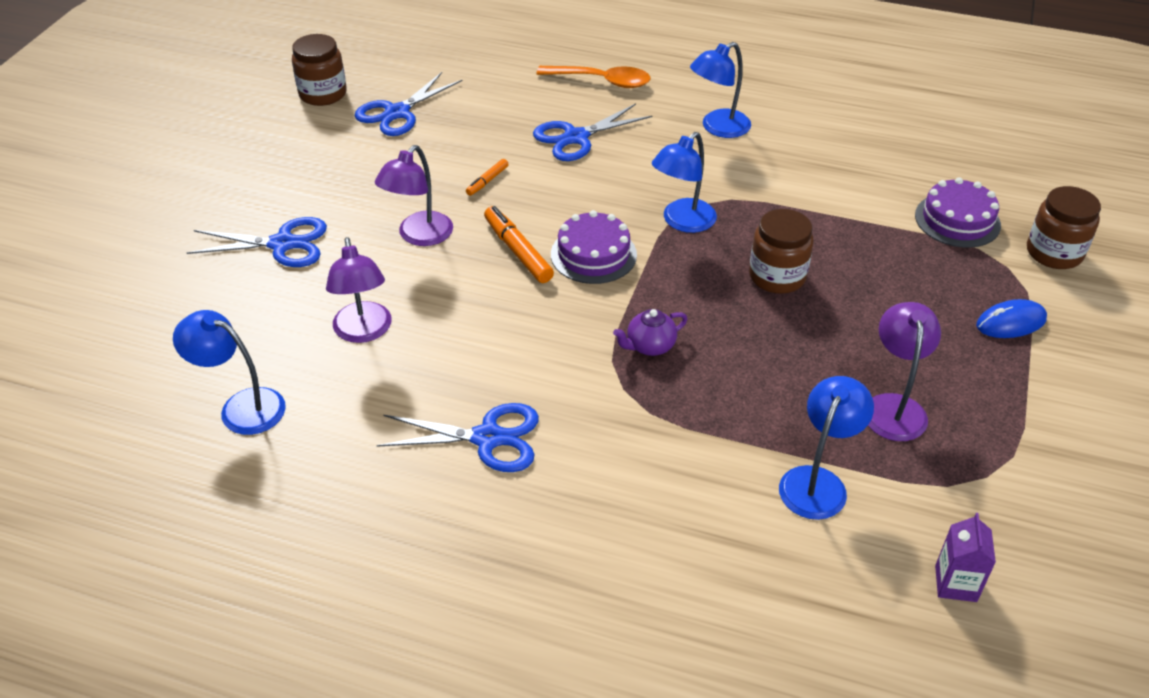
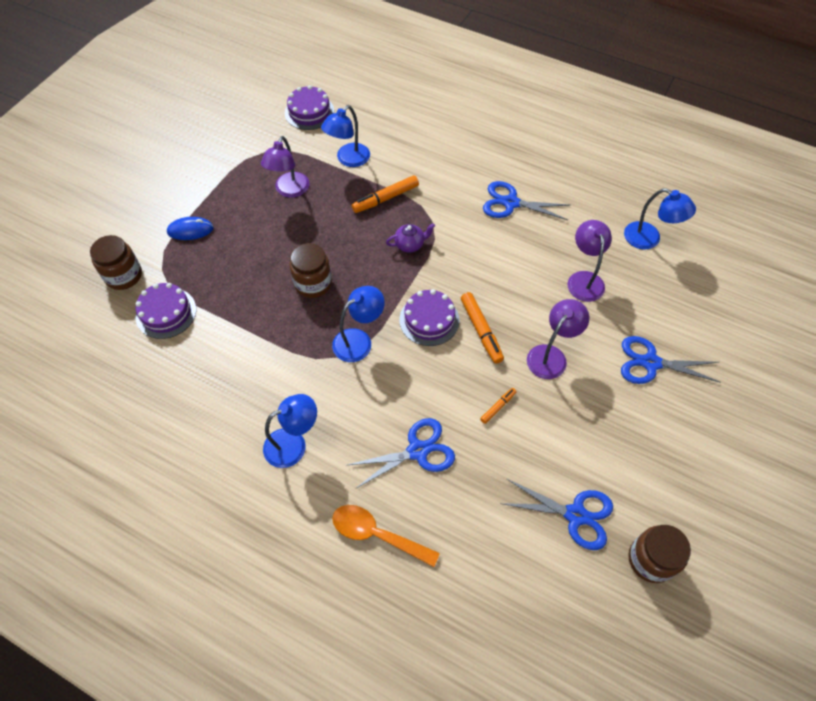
camera: 170 degrees left, 15 degrees up
blue scissors [355,72,462,136] -> blue scissors turned 60 degrees clockwise [500,479,613,550]
purple carton [935,513,996,602] -> purple cake [285,85,334,130]
none -> orange marker [352,175,419,213]

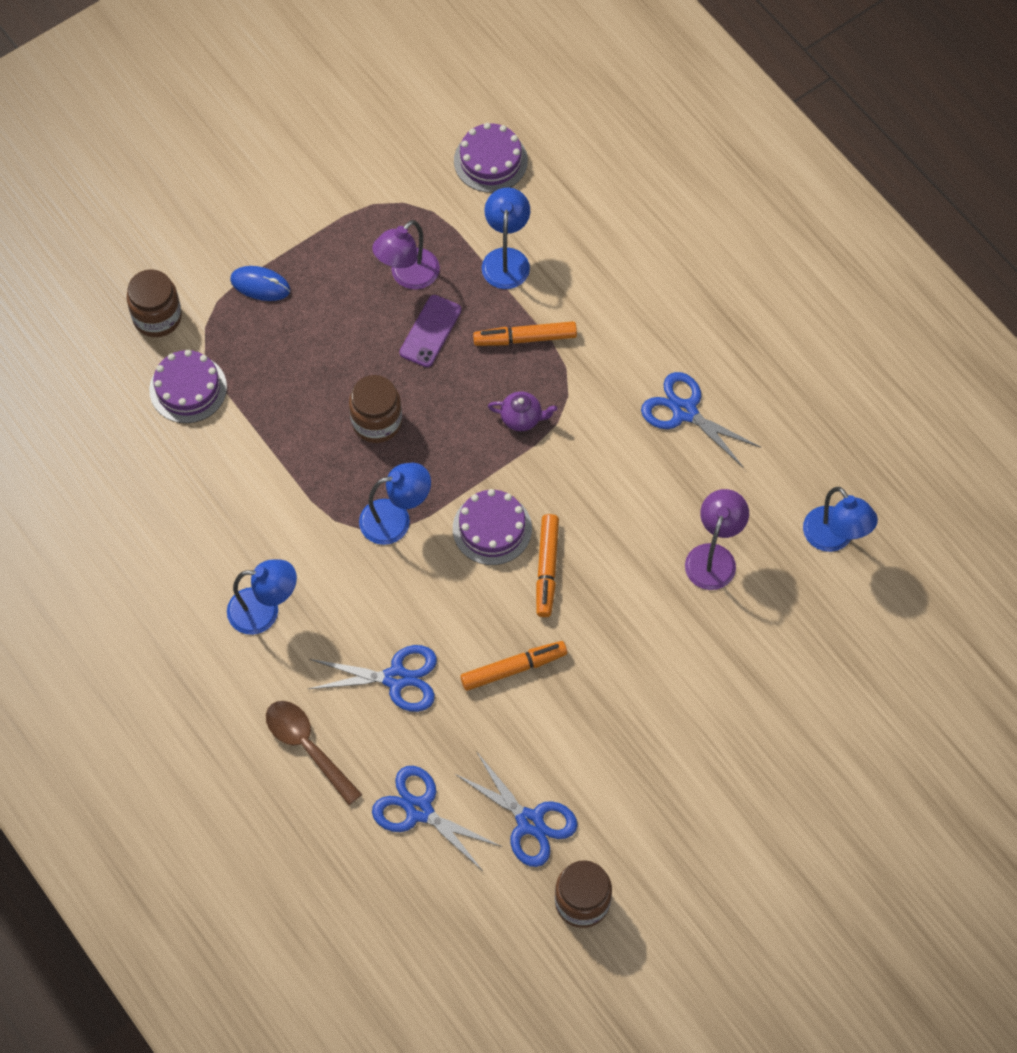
camera: 25 degrees right, 5 degrees up
blue lamp [321,105,370,167] -> blue lamp turned 120 degrees clockwise [482,188,530,289]
orange spoon [332,505,440,567] -> brown spoon [266,701,362,805]
orange marker [480,388,516,424] -> orange marker [460,641,567,691], size x1.80
purple lamp [527,299,589,379] -> none
blue scissors [621,336,721,384] -> blue scissors moved to [372,766,502,872]
none -> purple phone [399,295,461,367]

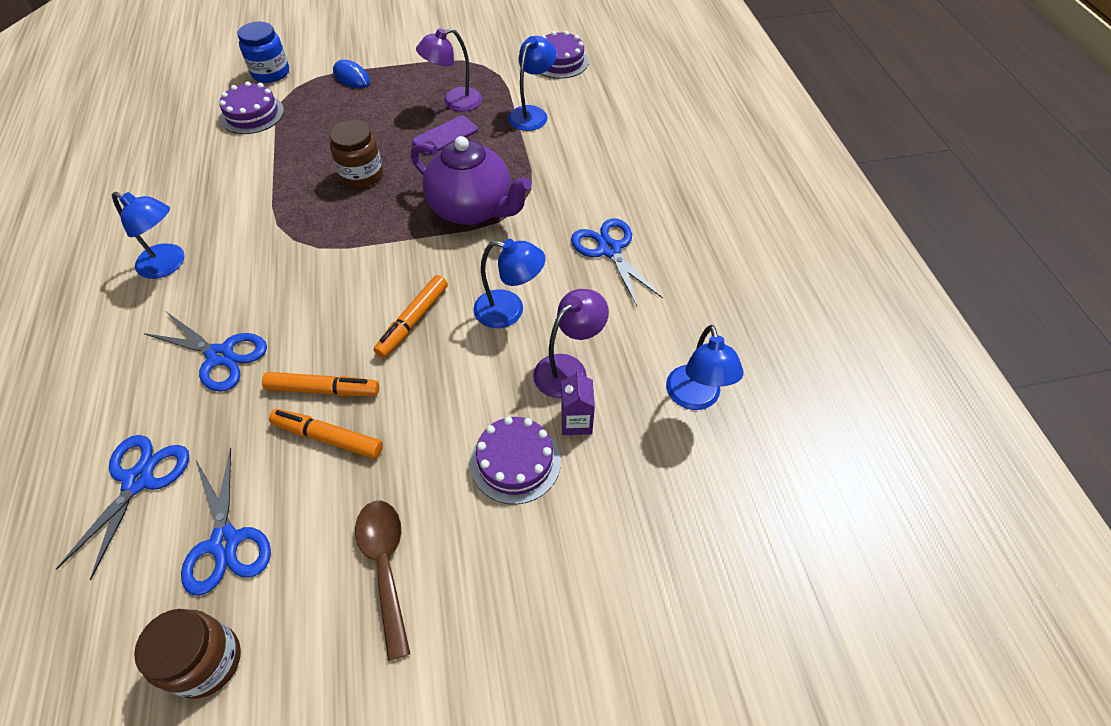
camera: 25 degrees right, 10 degrees down
brown jar [127,269,182,337] -> blue jar [237,22,289,83]
brown spoon [266,701,362,805] -> brown spoon moved to [355,501,410,661]
blue lamp [359,463,431,545] -> blue lamp moved to [473,239,546,328]
blue scissors [372,766,502,872] -> blue scissors turned 45 degrees clockwise [56,435,189,580]
purple cake [453,489,532,565] -> purple cake moved to [470,416,561,504]
orange marker [473,321,577,346] -> orange marker moved to [269,409,383,459]
purple teapot [488,391,557,431] -> purple teapot [411,136,532,225], size x2.31
none -> purple carton [561,370,595,435]

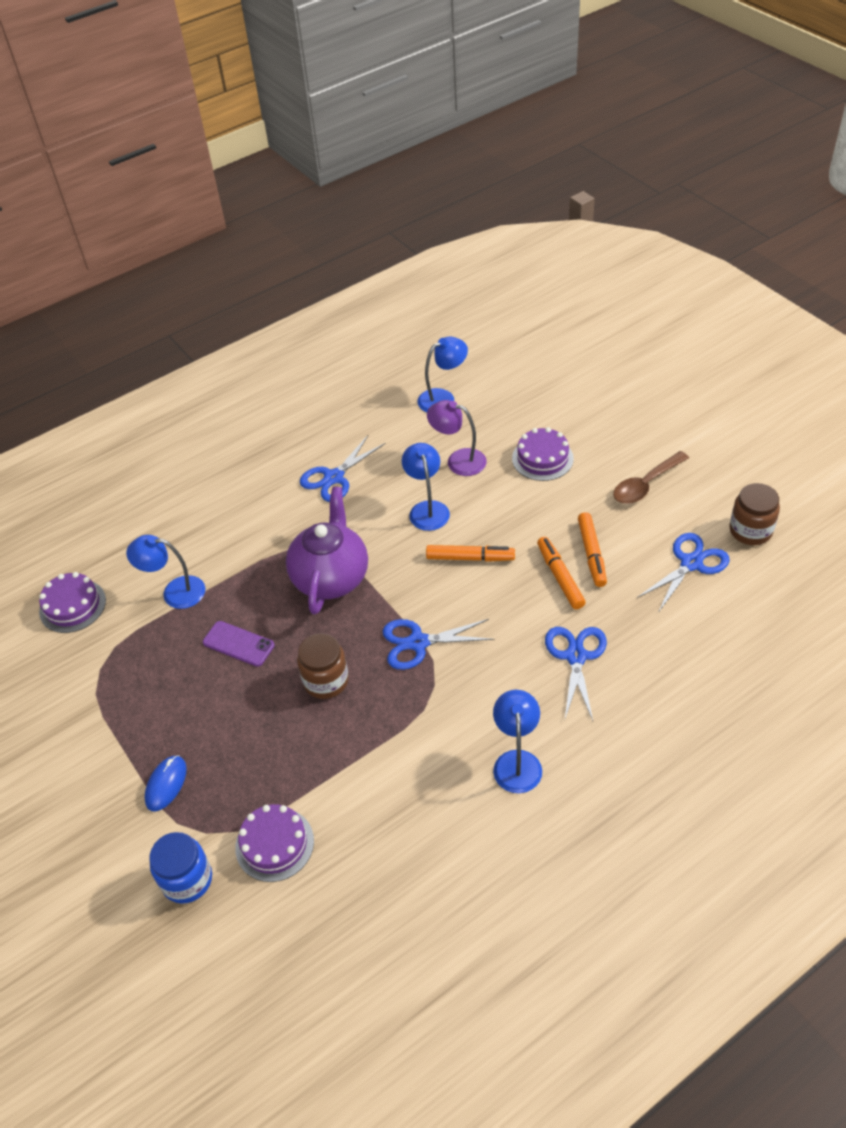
camera: 110 degrees left, 5 degrees down
blue scissors [56,435,189,580] -> blue scissors moved to [383,619,494,670]
purple lamp [416,28,482,111] -> none
purple carton [561,370,595,435] -> none

